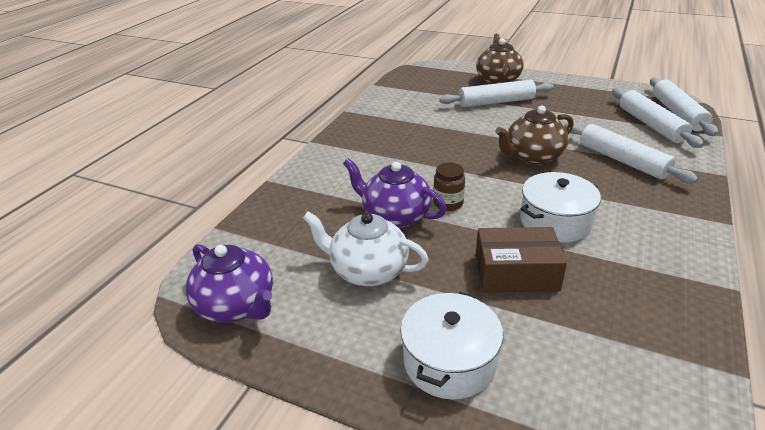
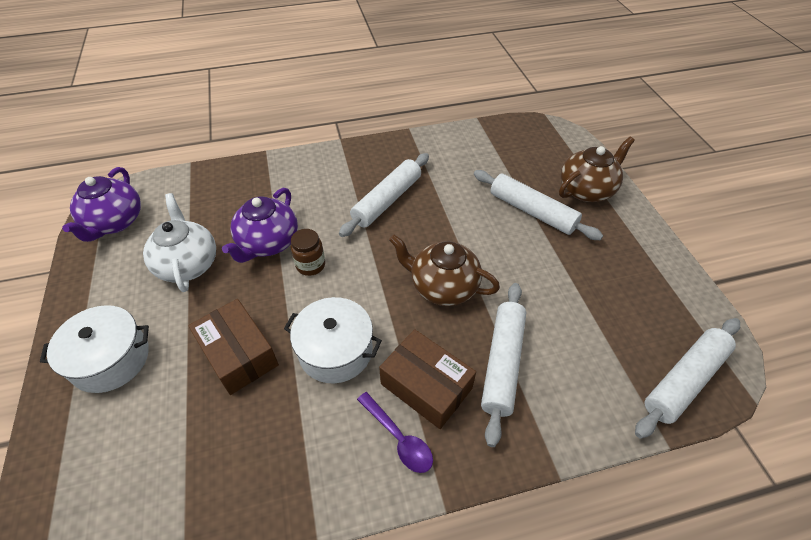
camera: 50 degrees right, 15 degrees up
purple teapot [343,158,447,228] -> purple teapot turned 150 degrees counterclockwise [222,188,298,263]
white rolling pin [612,88,704,148] -> white rolling pin moved to [339,153,429,237]
none -> purple spoon [357,392,433,473]
none -> brown box [379,329,476,429]

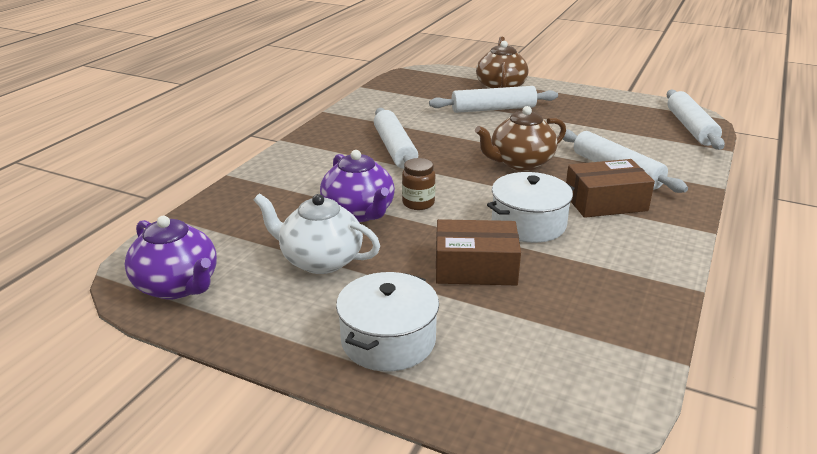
camera: 50 degrees left, 20 degrees down
purple spoon [357,392,433,473] -> none

